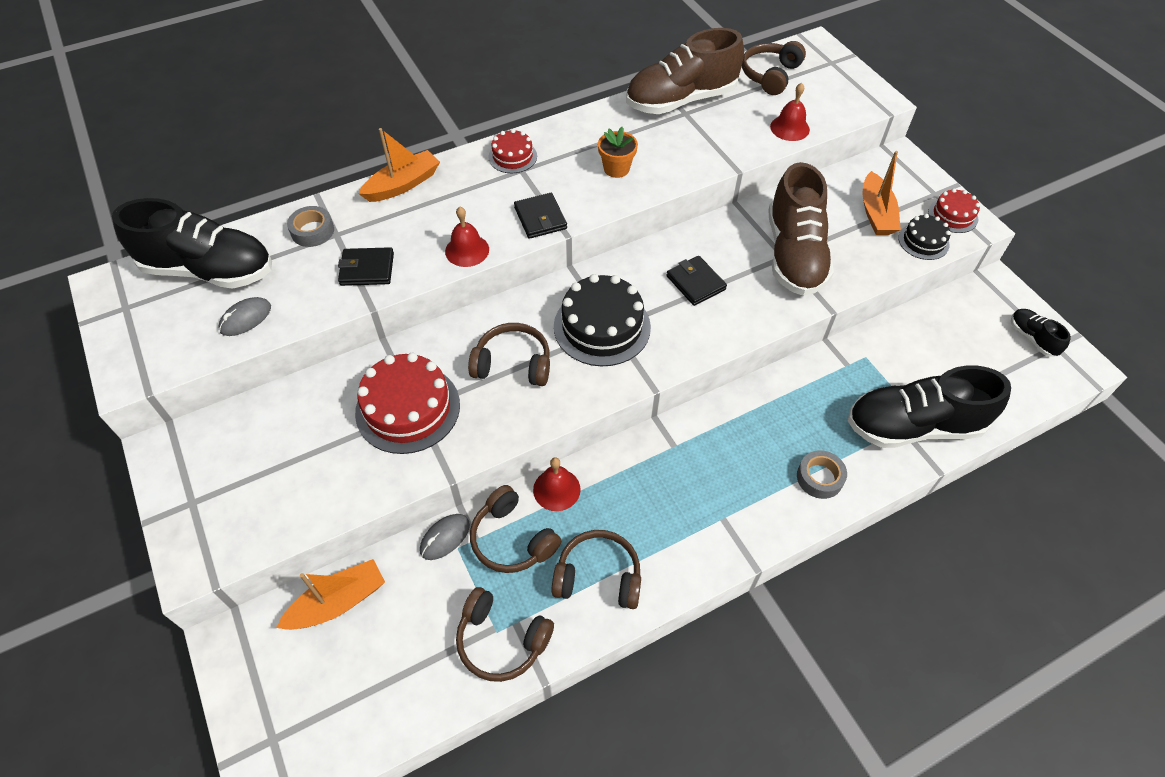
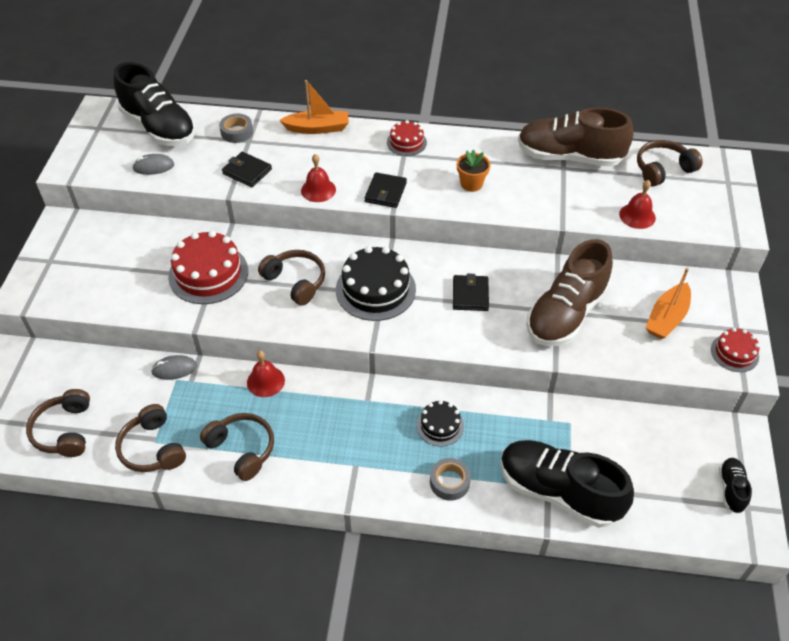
camera: 35 degrees right, 5 degrees down
orange boat [276,559,385,630] -> none
brown headphones [470,485,561,573] -> brown headphones moved to [26,389,90,457]
black cake [898,214,951,260] -> black cake moved to [417,400,464,446]

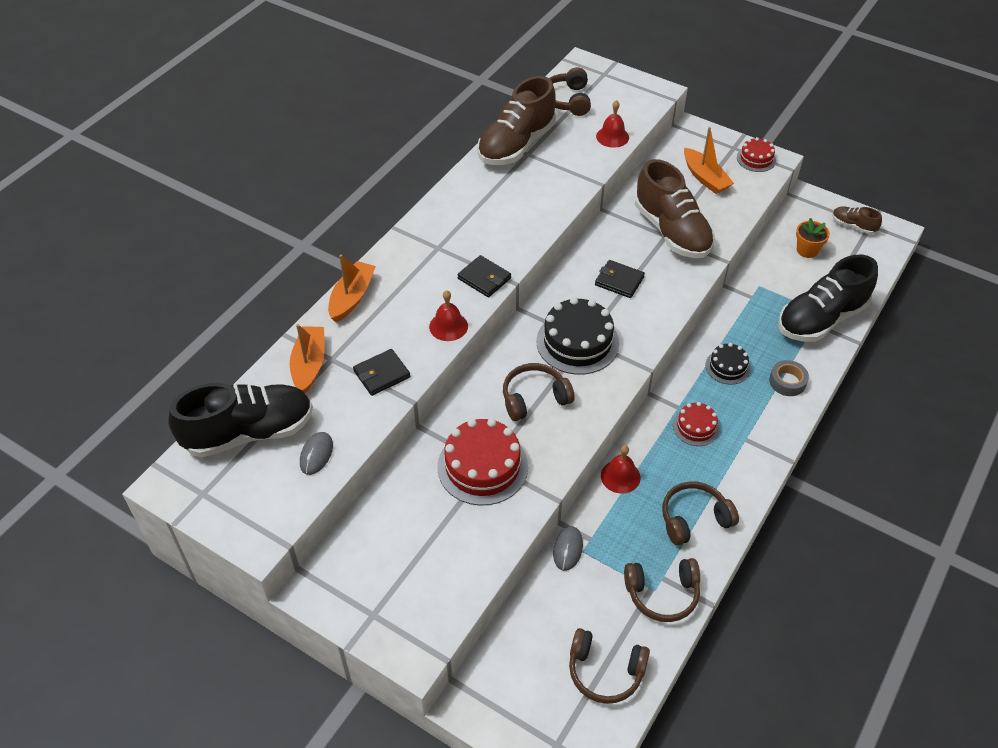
camera: 65 degrees left, 0 degrees up
grey tape [219,114,253,143] -> orange boat [290,324,325,393]
red cake [387,120,427,156] -> red cake moved to [673,402,720,446]
orange flower pot [457,150,490,192] -> orange flower pot moved to [796,218,830,258]
black shoe [719,458,752,513] -> brown shoe [832,207,882,234]

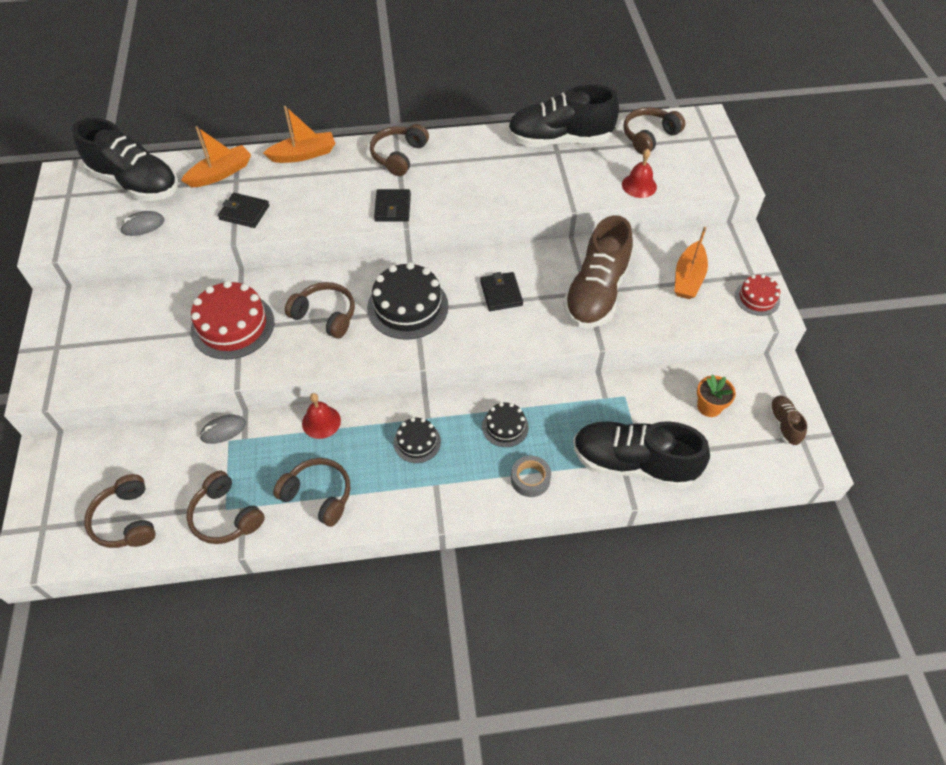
camera: 50 degrees right, 5 degrees up
red bell [429,290,468,341] -> none
brown shoe [477,76,556,165] -> black shoe [508,85,619,147]
red cake [673,402,720,446] -> black cake [394,417,441,463]
none -> brown headphones [370,124,429,176]

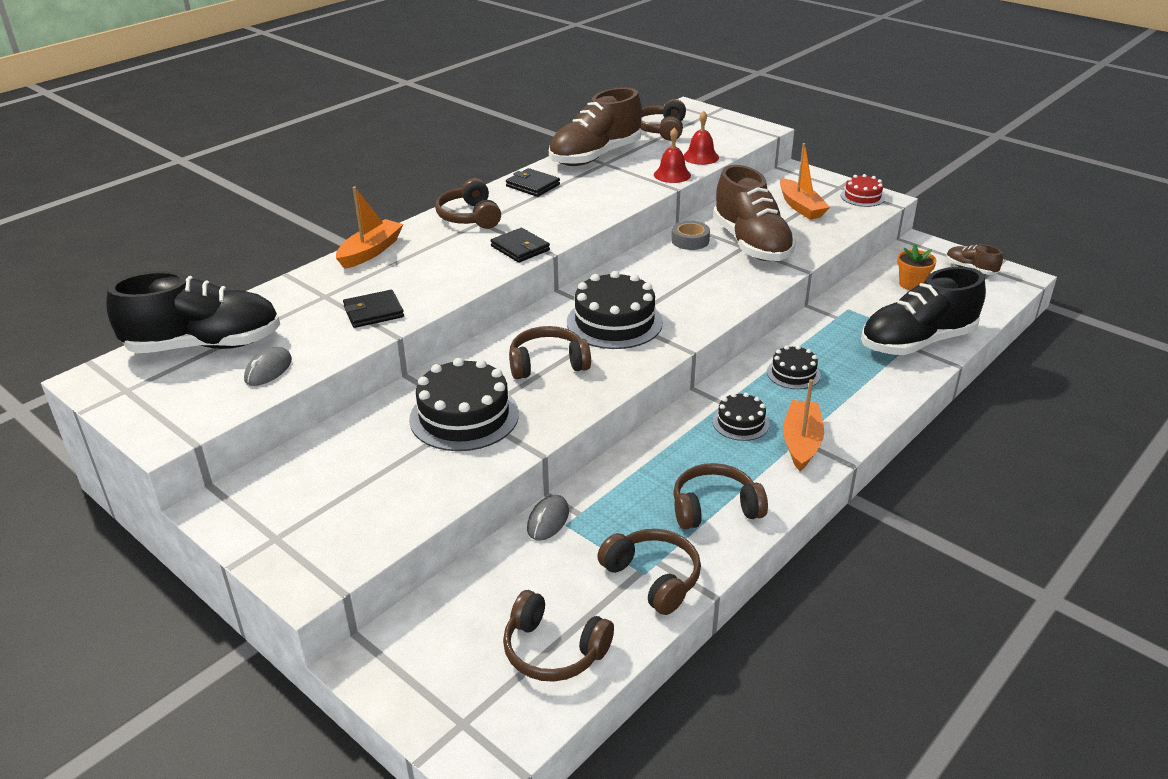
camera: 40 degrees left, 20 degrees down
orange boat [181,126,251,187] -> orange boat moved to [783,379,824,471]
brown headphones [186,471,265,544] -> brown headphones turned 135 degrees counterclockwise [597,529,701,615]
red cake [191,281,274,360] -> black cake [409,358,519,451]
red bell [302,393,341,439] -> red bell moved to [654,127,691,183]
black wallet [480,272,523,311] -> black wallet moved to [506,168,560,197]
black shoe [508,85,619,147] -> brown shoe [549,87,642,166]
grey tape [511,456,551,497] -> grey tape moved to [671,221,710,250]

